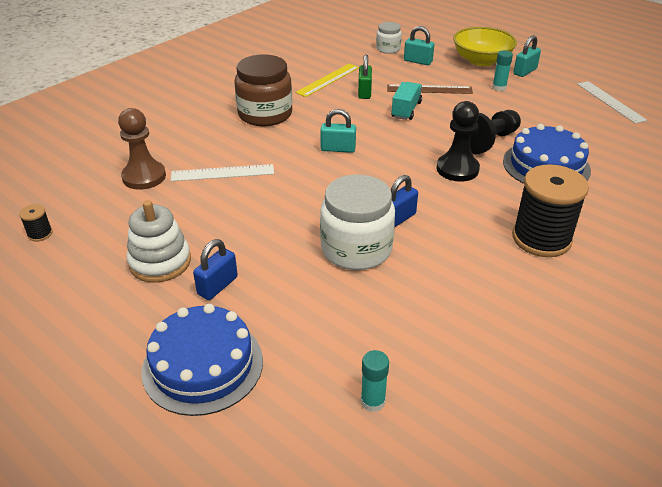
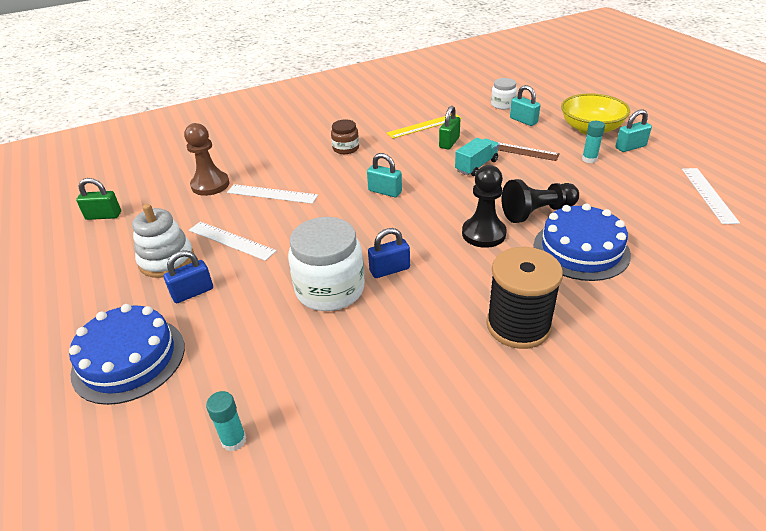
camera: 25 degrees right, 0 degrees up
black spool [19,204,52,242] -> green padlock [76,178,121,220]
brown jar [234,54,292,126] -> brown jar [331,119,359,154], size x0.53
none -> white ruler [189,222,277,261]

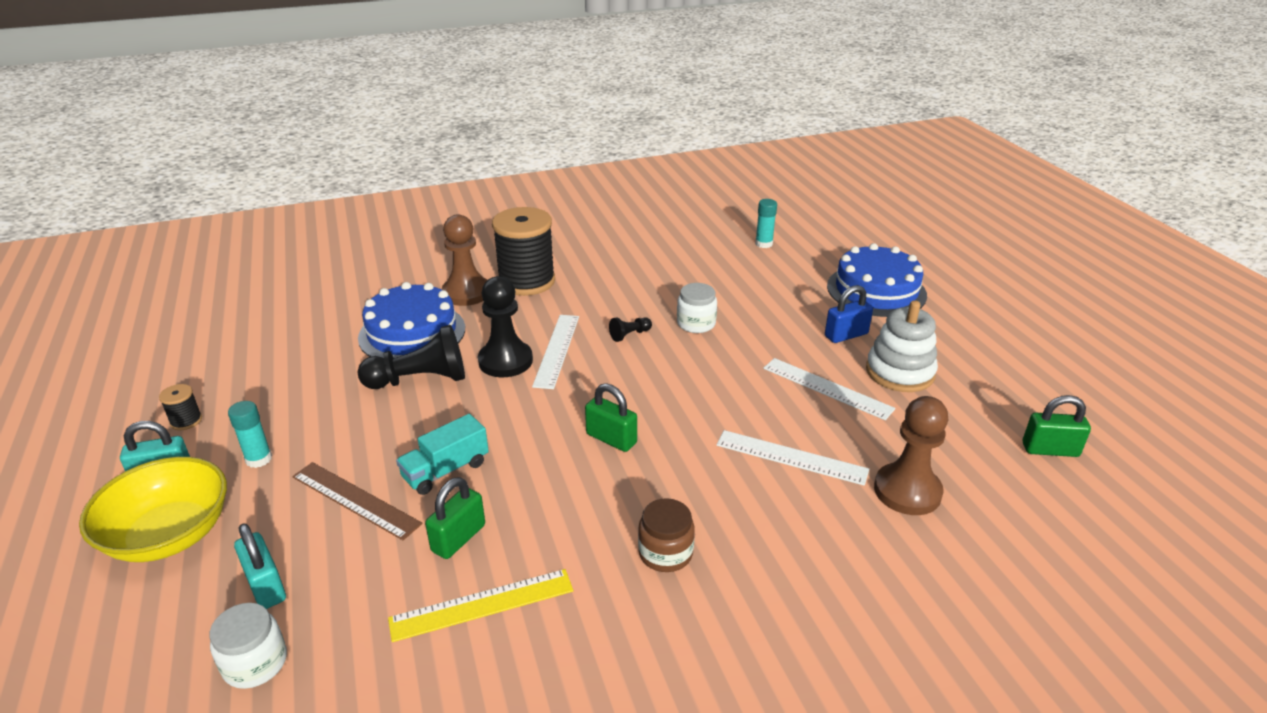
camera: 175 degrees left, 5 degrees down
white jar [288,217,365,311] -> white jar [677,283,717,333], size x0.53
turquoise padlock [367,153,402,197] -> green padlock [585,383,637,452]
blue padlock [368,228,410,278] -> black pawn [609,317,652,342]
white ruler [682,168,740,224] -> white ruler moved to [532,315,579,389]
none -> black spool [159,384,202,430]
none -> brown pawn [442,214,487,306]

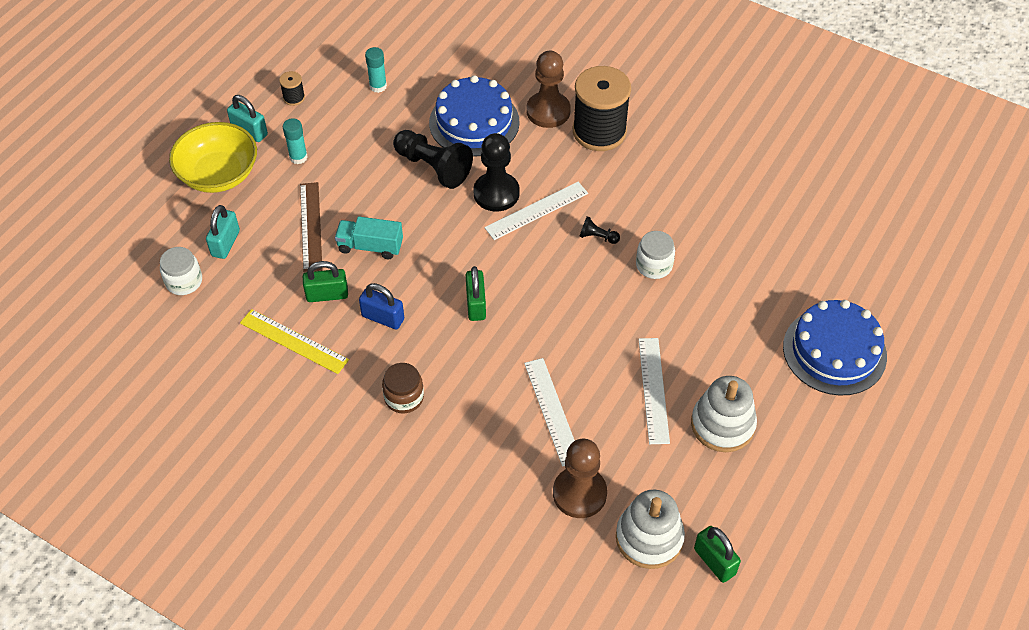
camera: 50 degrees right, 20 degrees up
turquoise glue stick [755,199,777,248] -> turquoise glue stick moved to [365,47,387,93]
blue padlock [825,285,873,343] -> blue padlock moved to [359,283,404,329]
none -> white stacking toy [616,490,685,569]

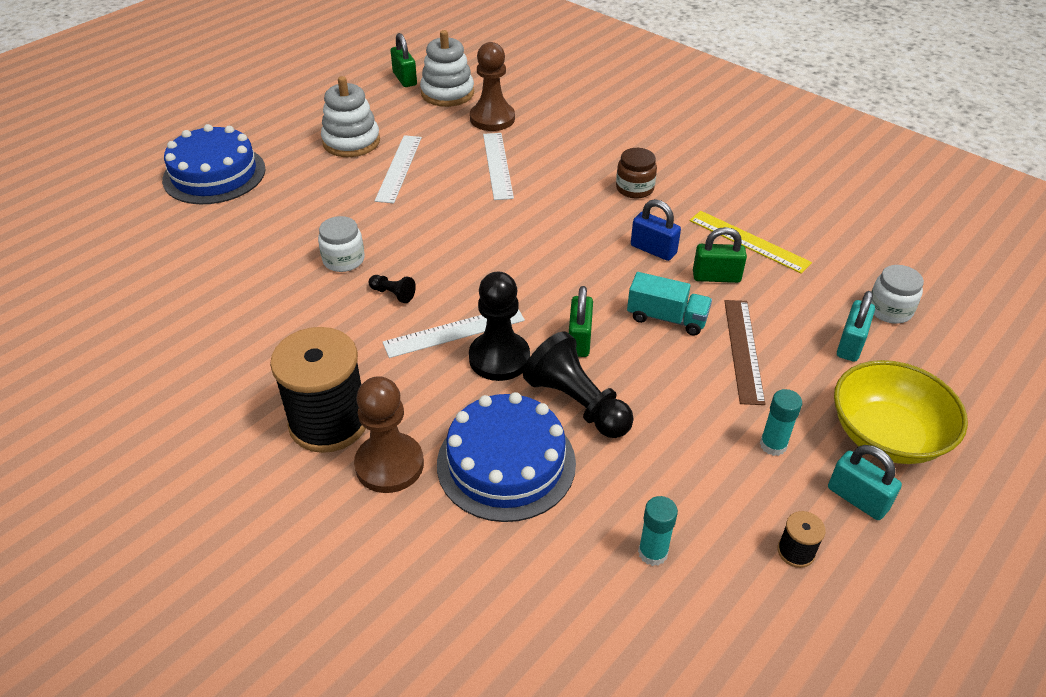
camera: 170 degrees left, 10 degrees down
green padlock [466,266,486,321] -> green padlock moved to [569,286,593,357]

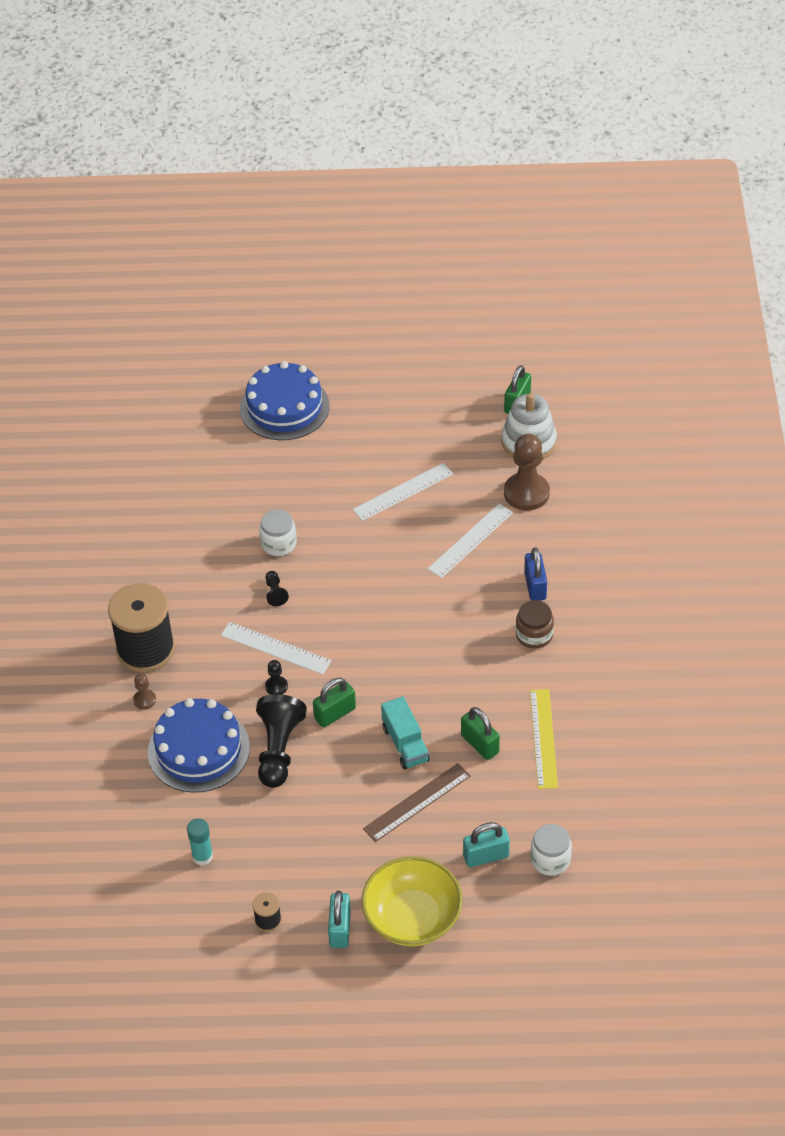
camera: 50 degrees right, 5 degrees up
white stacking toy [321,76,380,157] -> none
brown pawn [354,376,424,493] -> brown pawn [133,674,156,710], size x0.46
black pawn [469,272,530,381] -> black pawn [265,660,288,695], size x0.46
blue padlock [631,199,681,261] -> blue padlock moved to [524,547,547,601]
turquoise glue stick [760,389,802,456] -> none

